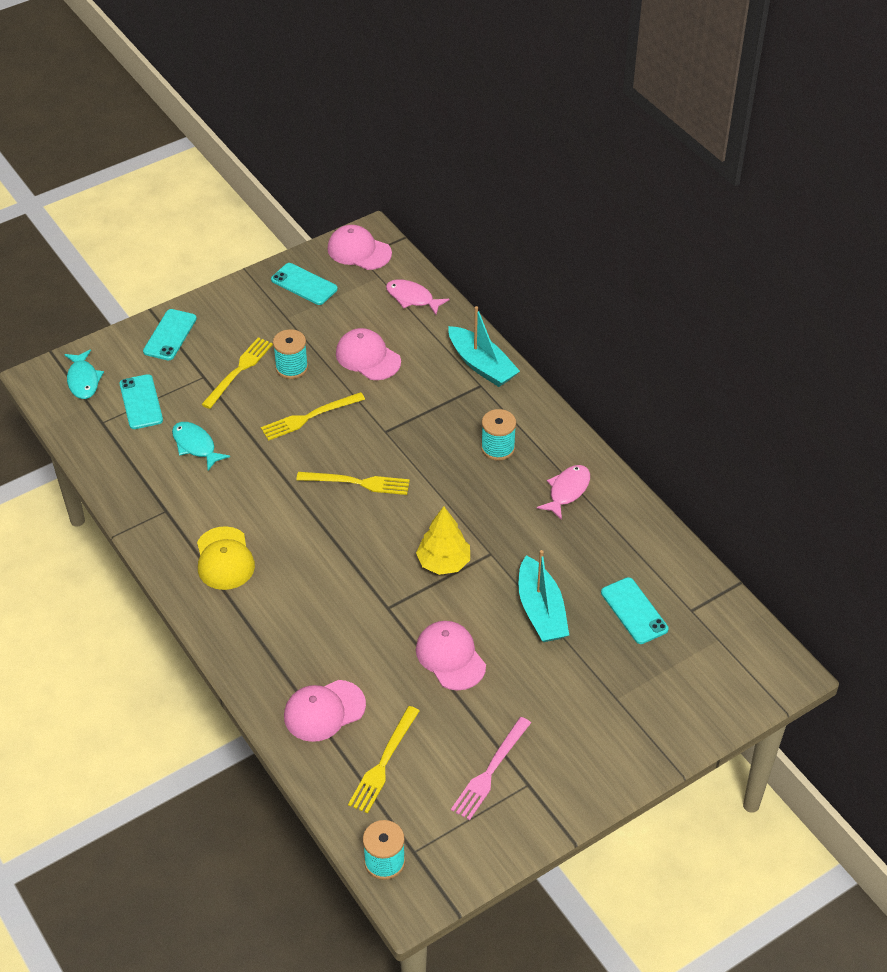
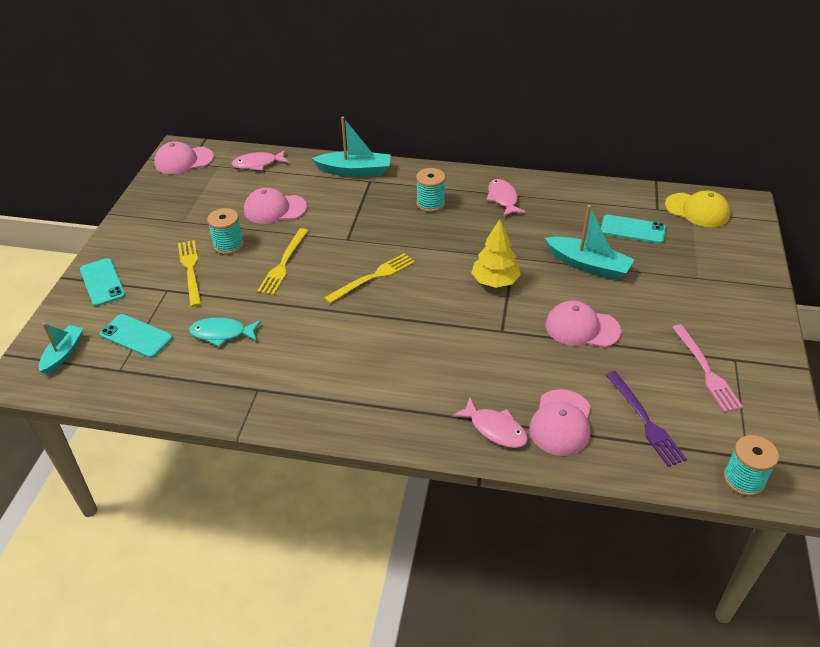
camera: 45 degrees left, 5 degrees down
turquoise fish [64,349,104,399] -> turquoise boat [39,323,83,374]
yellow cap [197,526,255,590] -> yellow cap moved to [665,191,730,227]
turquoise phone [271,263,338,305] -> none
yellow fork [348,706,419,814] -> purple fork [606,371,687,467]
none -> pink fish [452,398,528,448]

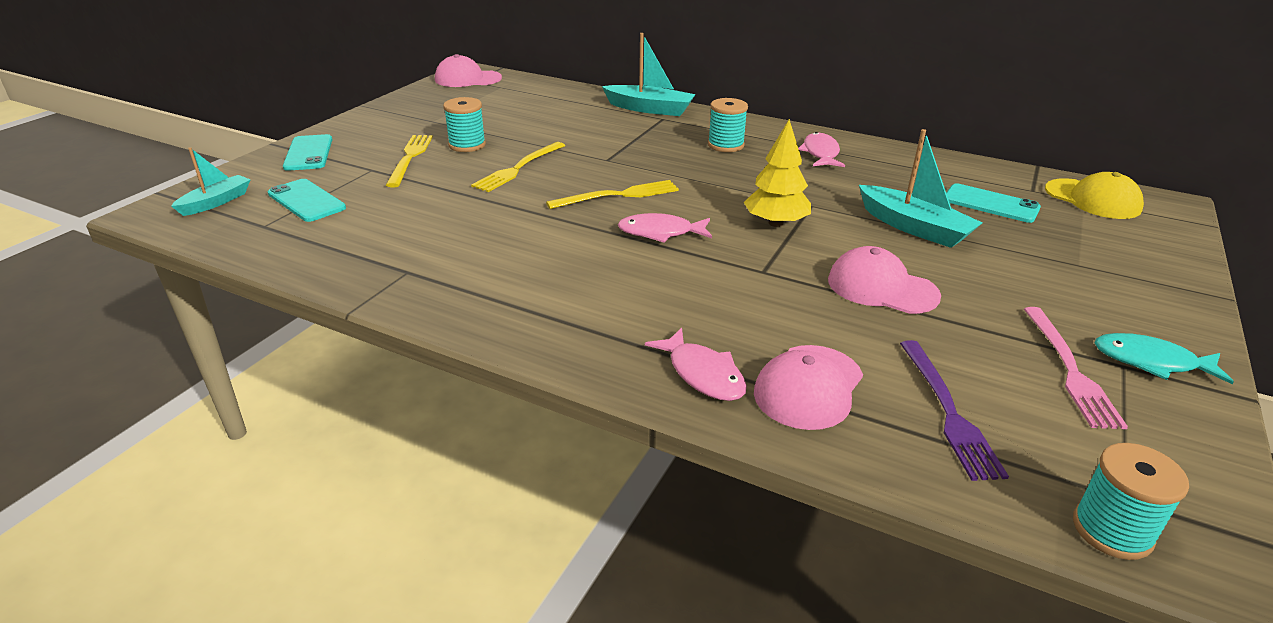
camera: 15 degrees right, 10 degrees down
turquoise fish [189,317,261,347] -> turquoise fish moved to [1095,333,1234,384]
pink fish [232,150,289,171] -> pink fish moved to [618,213,712,243]
pink cap [244,188,307,224] -> none

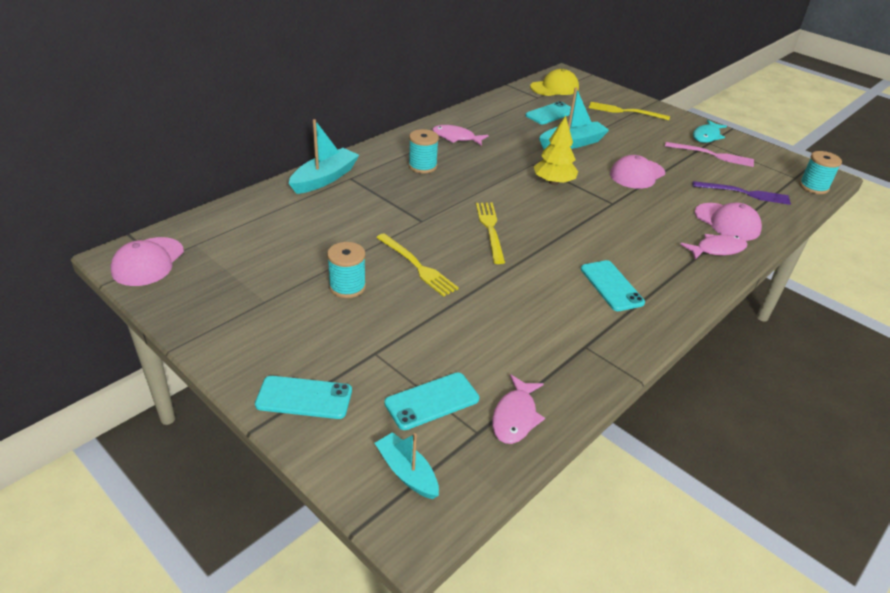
camera: 75 degrees left, 5 degrees up
yellow fork [386,135,433,187] -> yellow fork moved to [589,102,670,120]
pink fish [618,213,712,243] -> pink fish moved to [492,374,545,444]
none -> turquoise phone [581,260,645,311]

